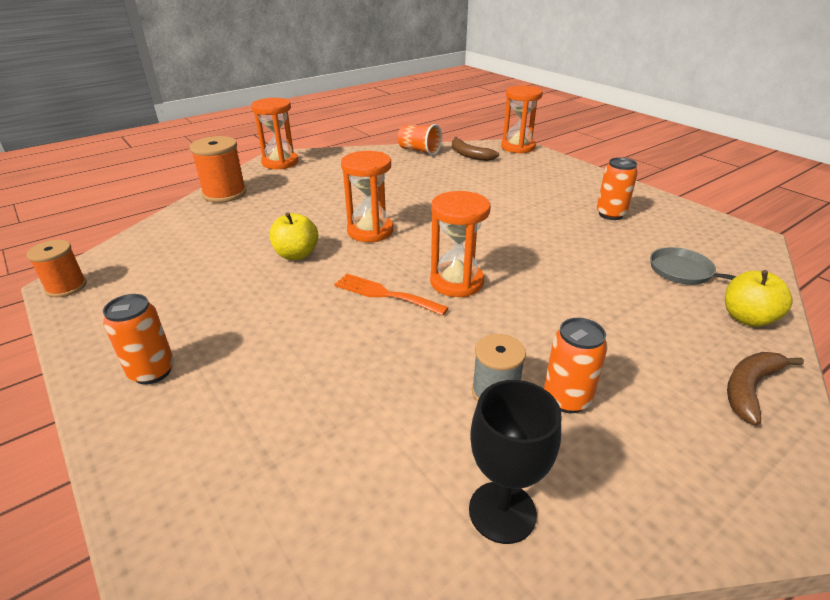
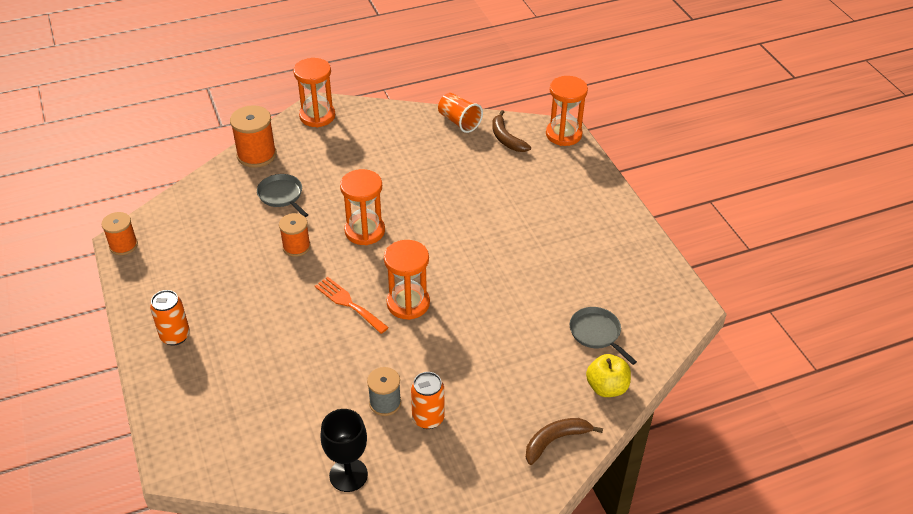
camera: 15 degrees right, 10 degrees up
yellow apple [269,212,318,260] -> orange spool [279,213,311,257]
orange can [597,157,638,220] -> none
none -> grey pan [257,174,308,217]

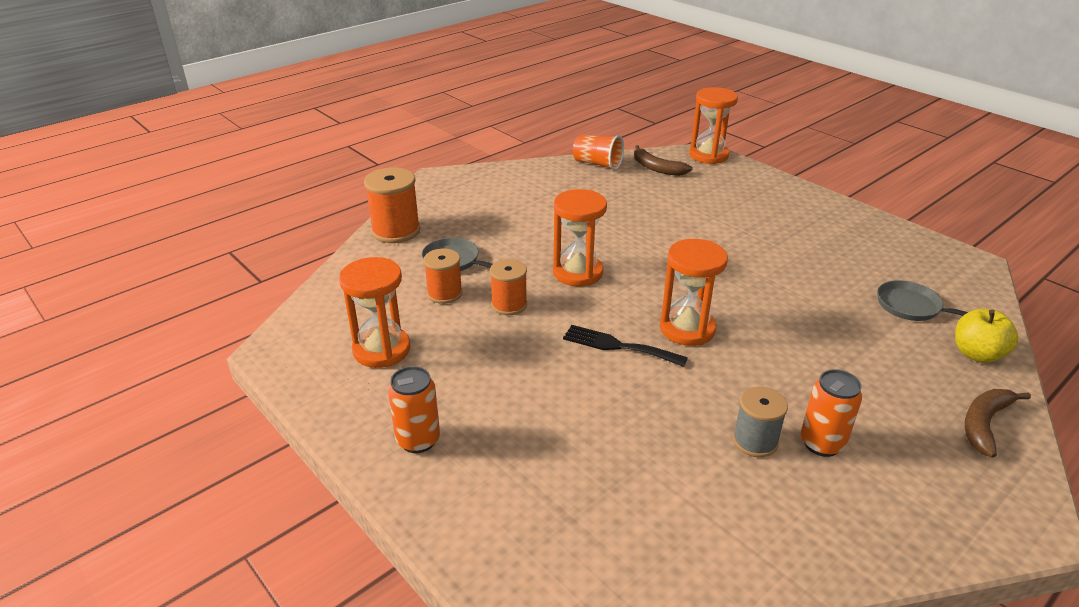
camera: 20 degrees left, 10 degrees down
orange spool [101,212,138,255] -> orange spool moved to [423,248,463,304]
orange hourglass [293,58,335,127] -> orange hourglass moved to [339,257,410,368]
orange fork [315,277,389,334] -> black fork [563,325,688,367]
black goblet [320,409,368,492] -> none

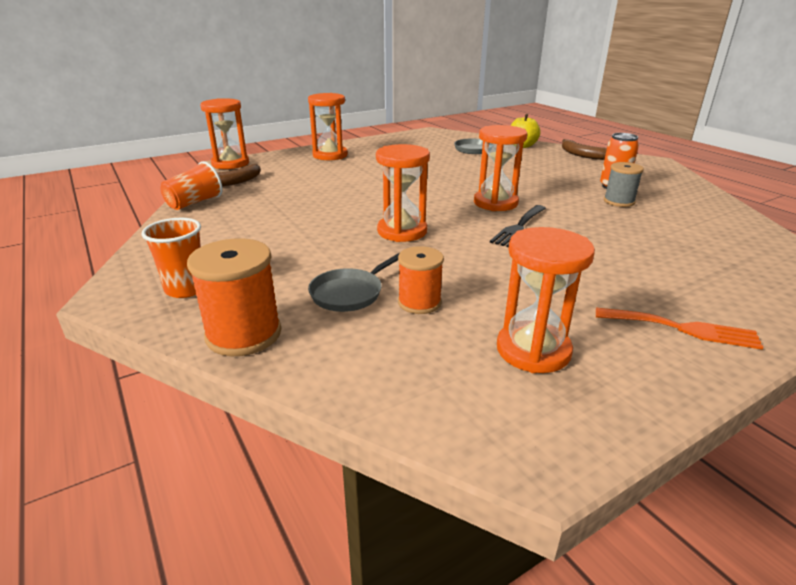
camera: 80 degrees left, 5 degrees down
orange can [388,366,440,453] -> orange fork [596,307,764,350]
orange spool [490,259,527,315] -> none
none -> orange cup [142,218,201,298]
none -> orange hourglass [308,93,348,160]

